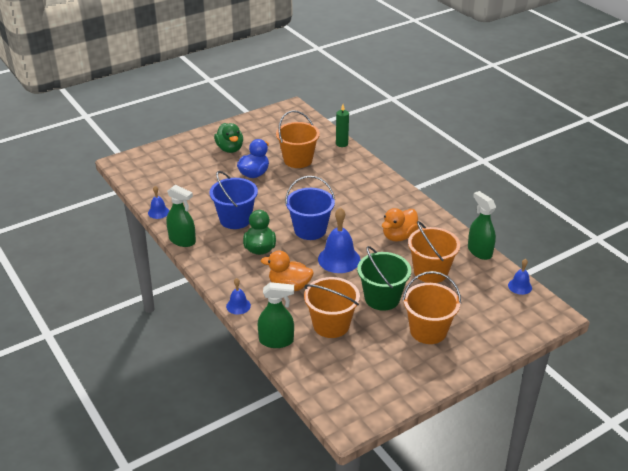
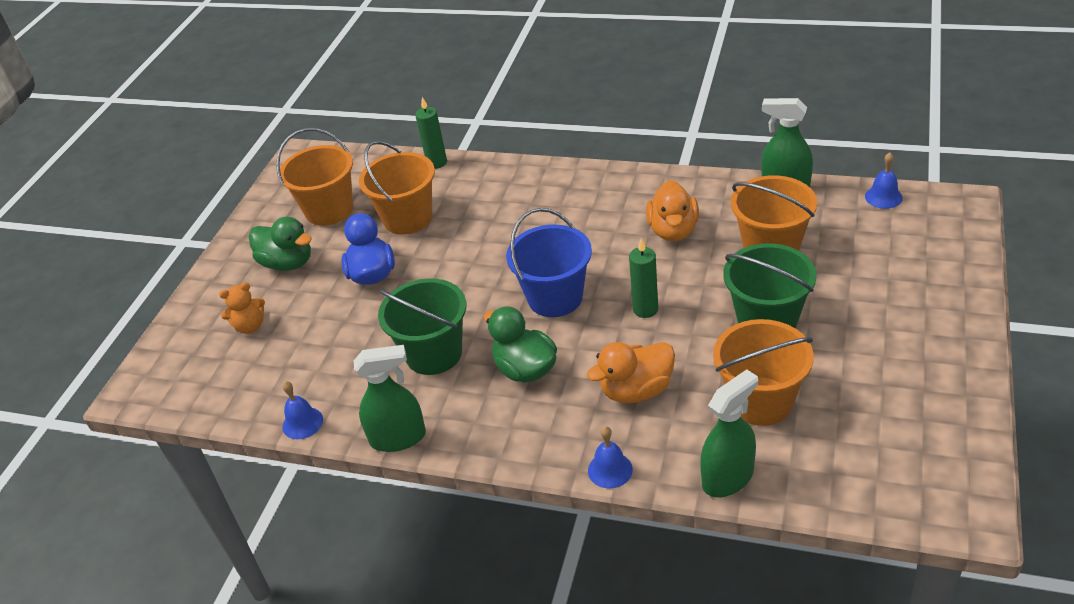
camera: 35 degrees left, 5 degrees up
blue bucket [210,171,258,229] -> green bucket [378,278,466,375]
blue bell [318,207,360,273] -> green candle [629,238,658,318]
orange bucket [402,271,461,344] -> orange bucket moved to [276,128,353,226]
none -> orange teddy bear [219,282,265,334]

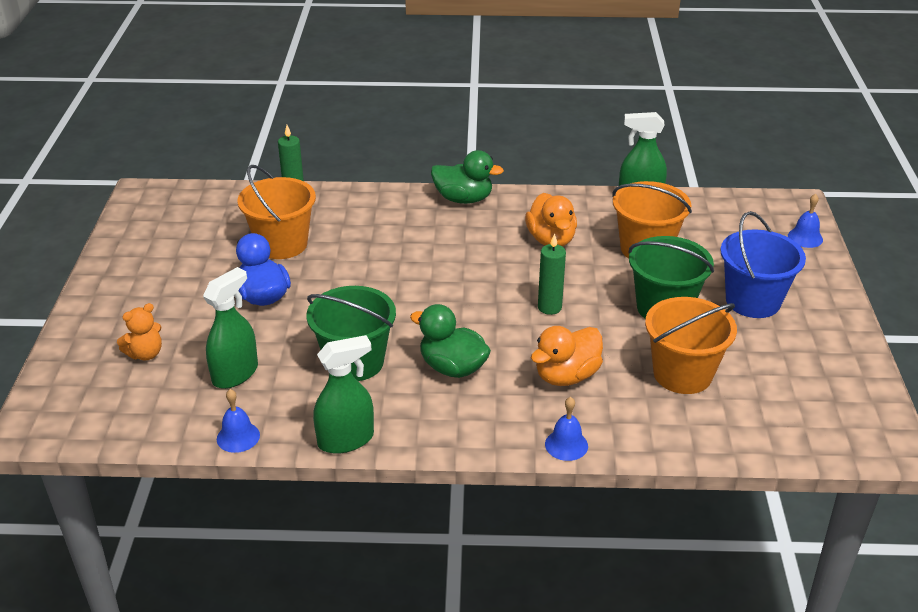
camera: 20 degrees left, 5 degrees down
green duck [249,217,312,271] -> green duck moved to [431,150,504,204]
orange bucket [276,128,353,226] -> none
blue bucket [506,208,592,317] -> blue bucket moved to [720,211,806,318]
green spray bottle [700,369,758,497] -> green spray bottle moved to [203,267,258,389]
blue bell [865,153,903,209] -> blue bell moved to [788,194,823,248]

